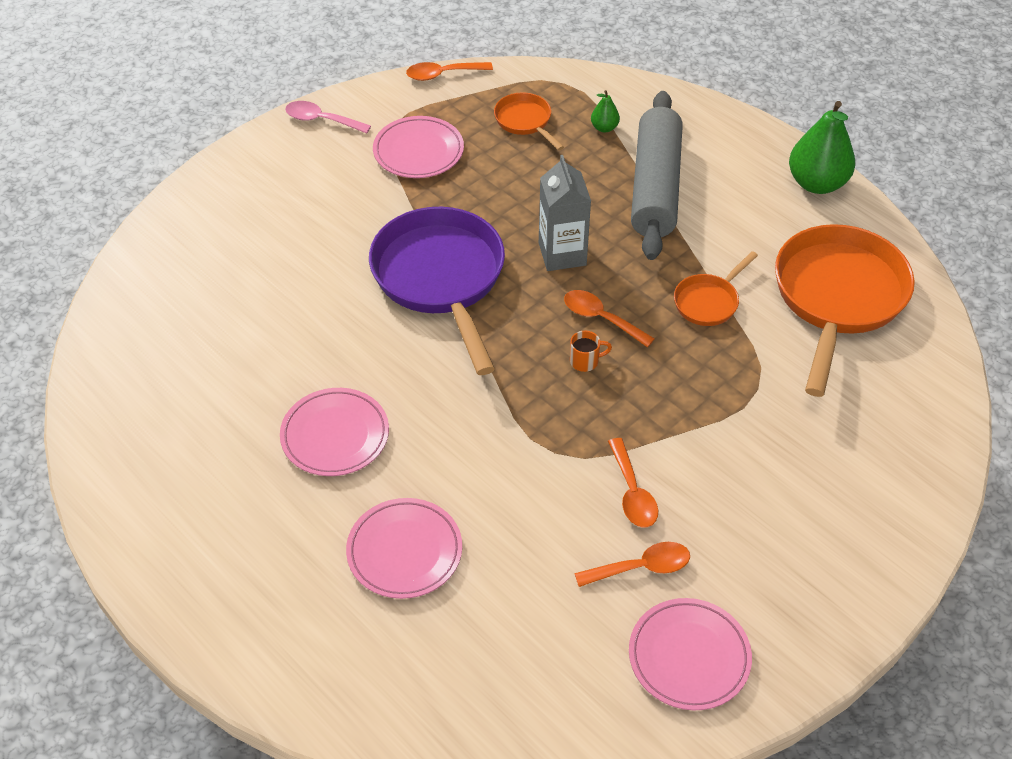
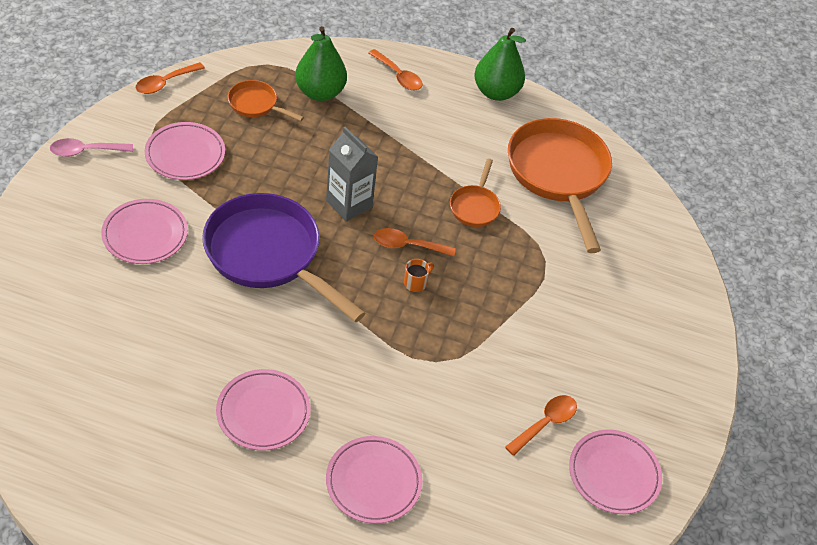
camera: 35 degrees left, 0 degrees up
green pear [591,90,620,132] -> green pear [295,26,347,101], size x2.14
orange spoon [608,438,658,527] -> orange spoon moved to [368,49,423,90]
grey rolling pin [631,91,683,260] -> none
none -> pink plate [101,199,188,264]

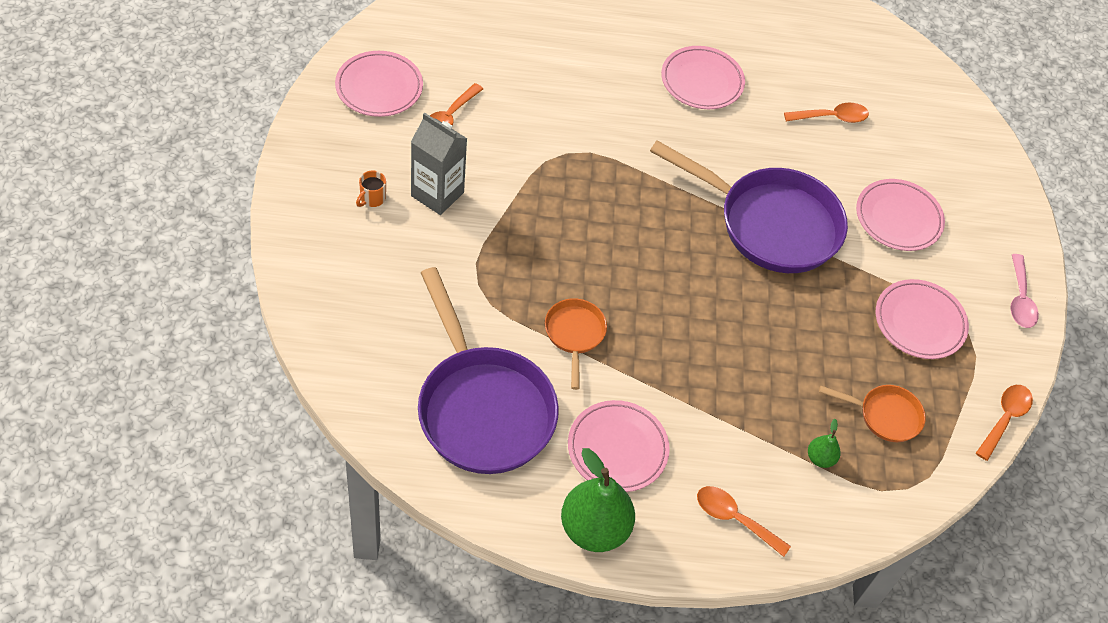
camera: 165 degrees right, 5 degrees up
pink spoon [50,138,133,157] -> pink spoon turned 120 degrees clockwise [1010,254,1039,328]
green pear [295,26,347,101] -> green pear [808,419,840,468], size x0.47
grey carton [326,127,378,222] -> grey carton moved to [411,112,467,215]
pink plate [326,436,422,524] -> pink plate moved to [568,400,670,492]
orange spoon [374,228,456,256] -> orange spoon moved to [784,102,869,123]
orange mug [404,259,434,292] -> orange mug moved to [356,171,386,207]
orange pan [508,118,612,253] -> purple pan [418,267,559,474]

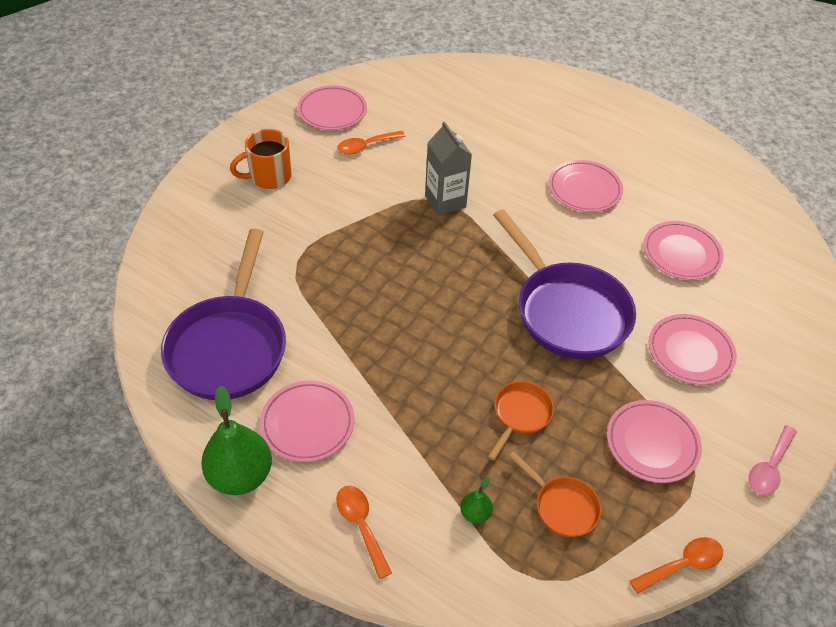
camera: 35 degrees right, 5 degrees down
orange mug [356,171,386,207] -> orange mug [230,129,291,189], size x1.98
grey carton [411,112,467,215] -> grey carton moved to [425,121,472,216]
orange pan [545,298,607,390] -> orange pan moved to [488,381,554,461]
orange spoon [784,102,869,123] -> pink plate [643,221,724,280]

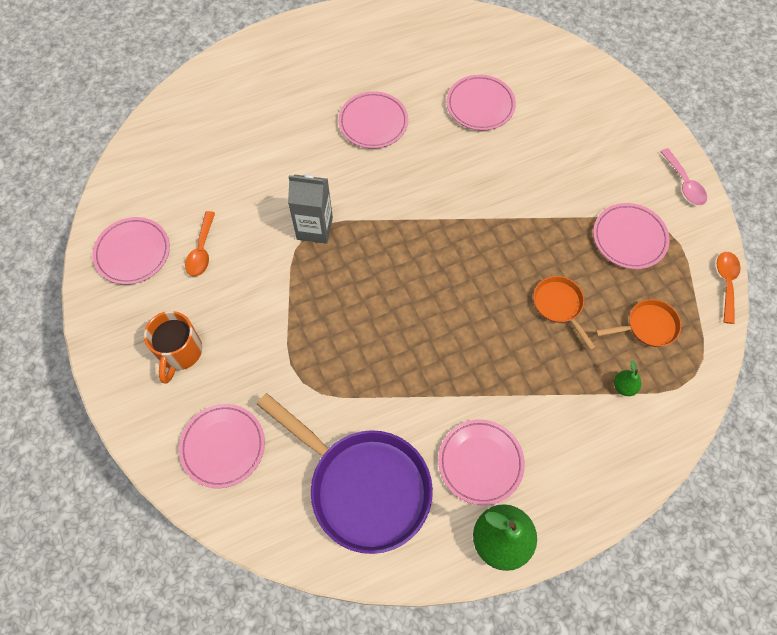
camera: 55 degrees left, 15 degrees up
orange spoon [336,485,392,579] -> none
purple pan [493,209,636,359] -> none
pink plate [649,314,737,385] -> pink plate moved to [179,404,265,488]

